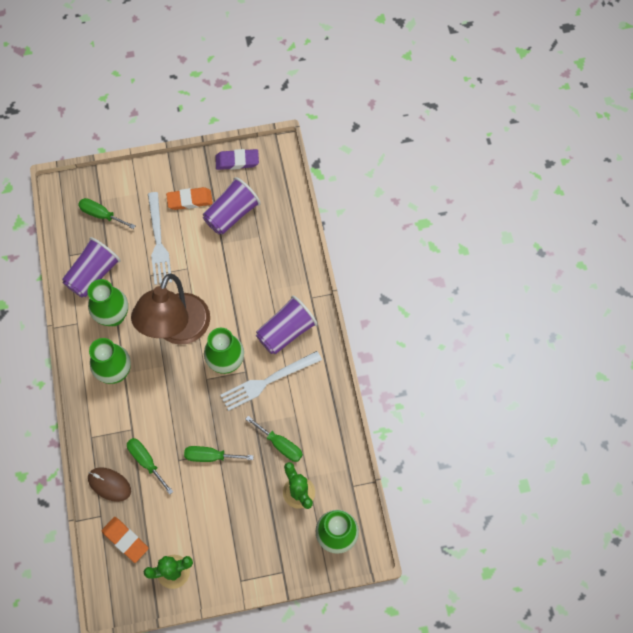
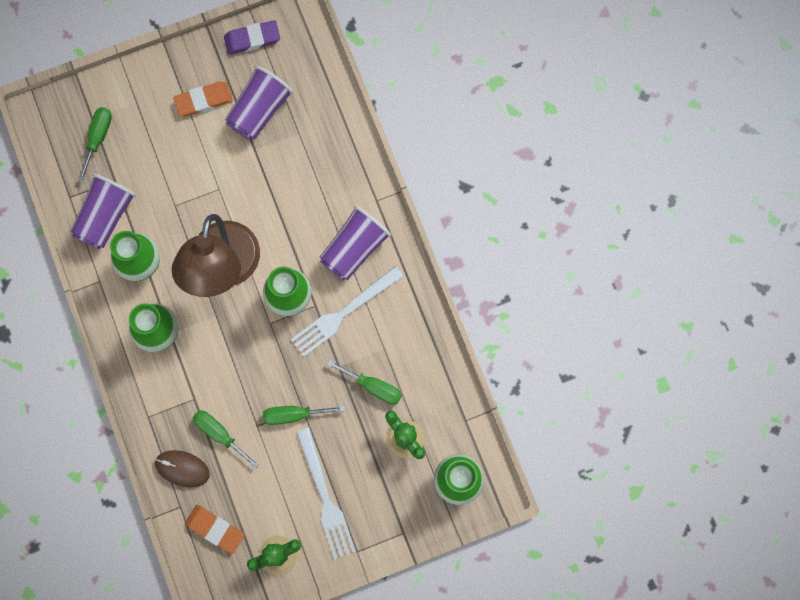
camera: 10 degrees left, 10 degrees up
green screwdriver [78,198,136,229] -> green screwdriver turned 90 degrees clockwise [78,107,112,182]
white fork [148,192,172,285] -> white fork moved to [296,428,356,560]

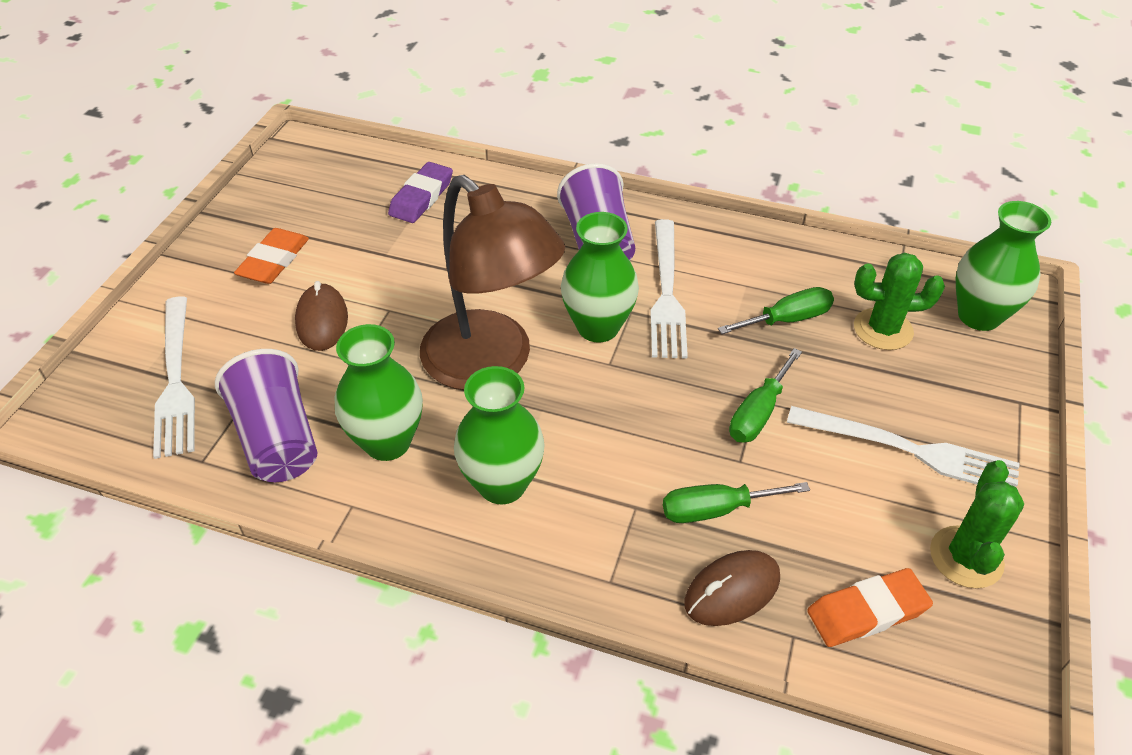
camera: 50 degrees left, 30 degrees down
green screwdriver [78,107,112,182] -> white fork [153,296,195,459]
purple eraser [224,20,280,55] -> purple eraser moved to [388,162,453,223]
purple cup [225,66,293,140] -> none
none -> brown mouse [295,281,348,351]

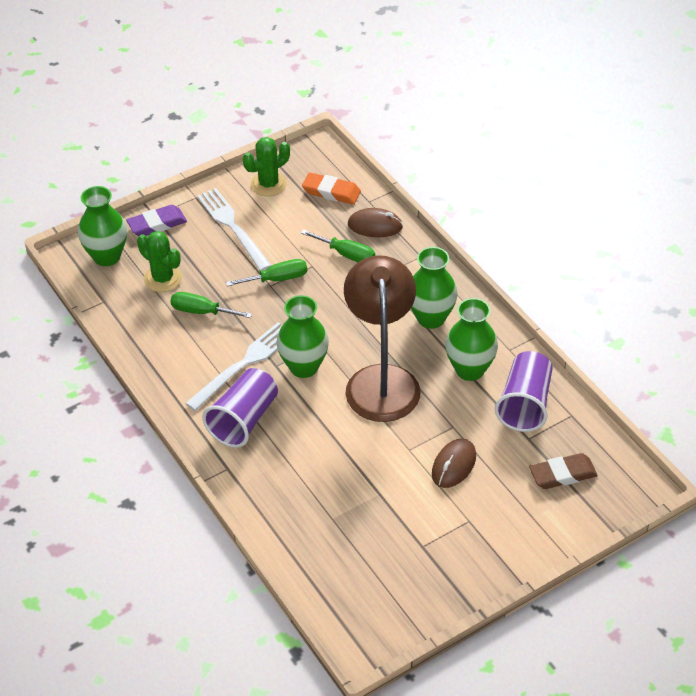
camera: 140 degrees left, 0 degrees up
white fork [153,296,195,459] -> brown eraser [529,453,598,489]
orange eraser [234,228,309,284] -> none
purple eraser [388,162,453,223] -> purple eraser moved to [126,205,187,236]

